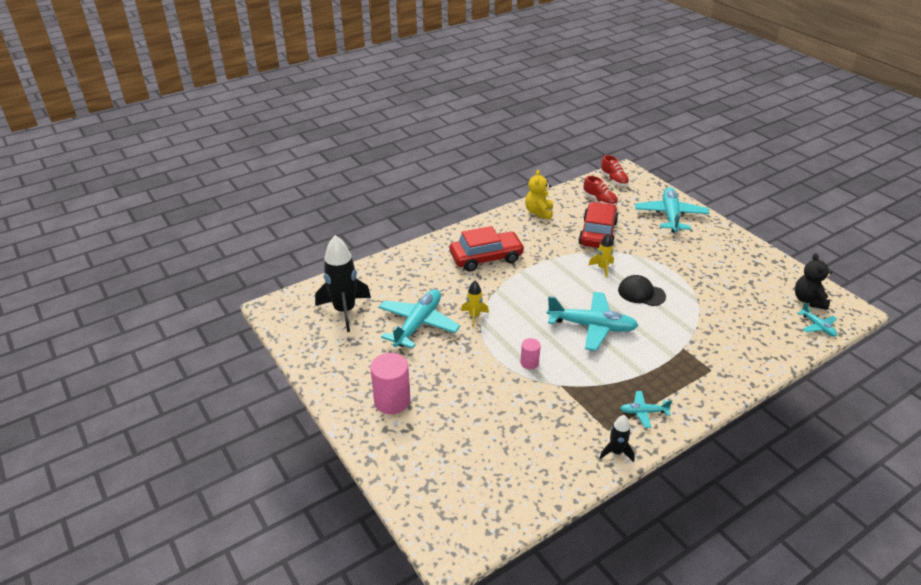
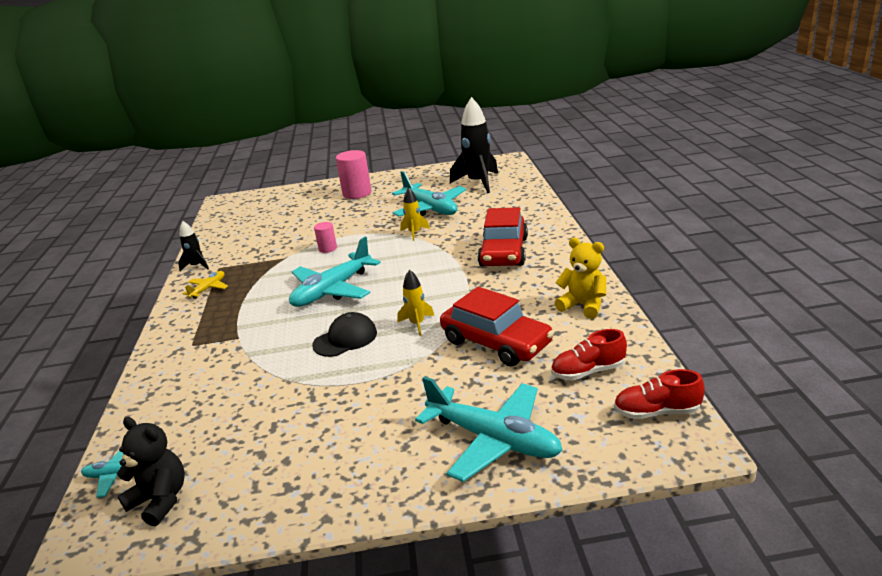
camera: 120 degrees right, 10 degrees down
turquoise plane [620,391,672,428] -> yellow plane [182,271,228,299]

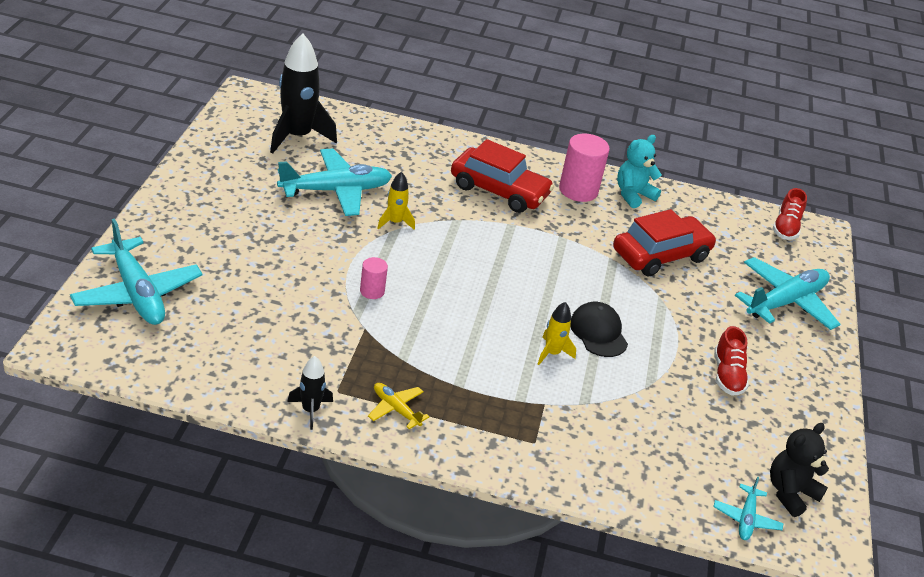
camera: 80 degrees left, 10 degrees up
turquoise plane [289,237,381,307] -> turquoise plane moved to [70,219,202,325]
pink cylinder [336,150,372,199] -> pink cylinder moved to [559,134,610,202]
yellow rocket [397,269,434,336] -> yellow rocket moved to [538,302,576,365]
red shoe [551,329,627,380] -> red shoe moved to [714,326,749,396]
yellow teddy bear [555,238,606,319] -> turquoise teddy bear [617,135,662,208]

